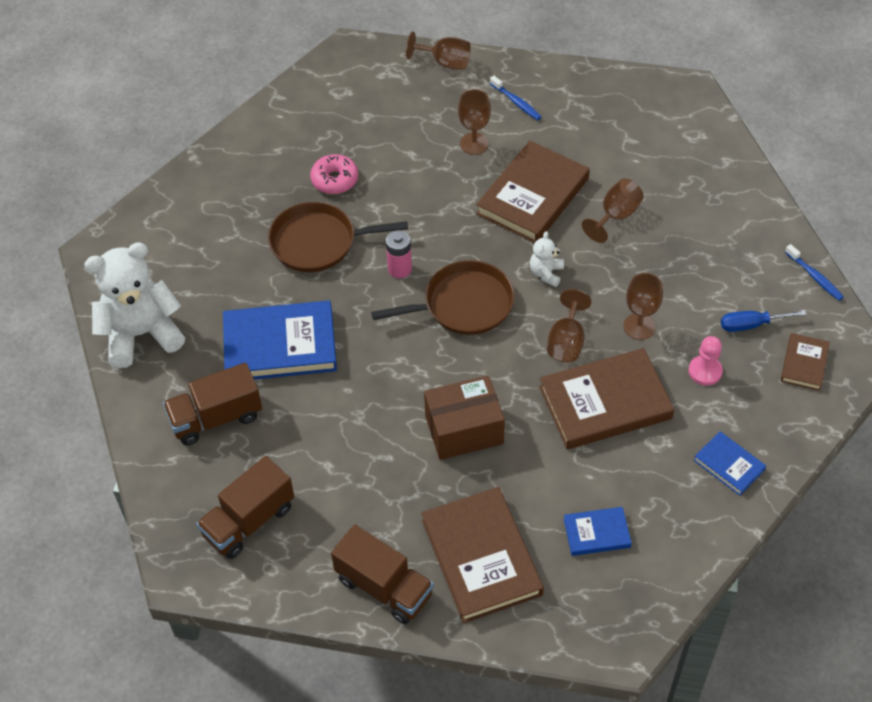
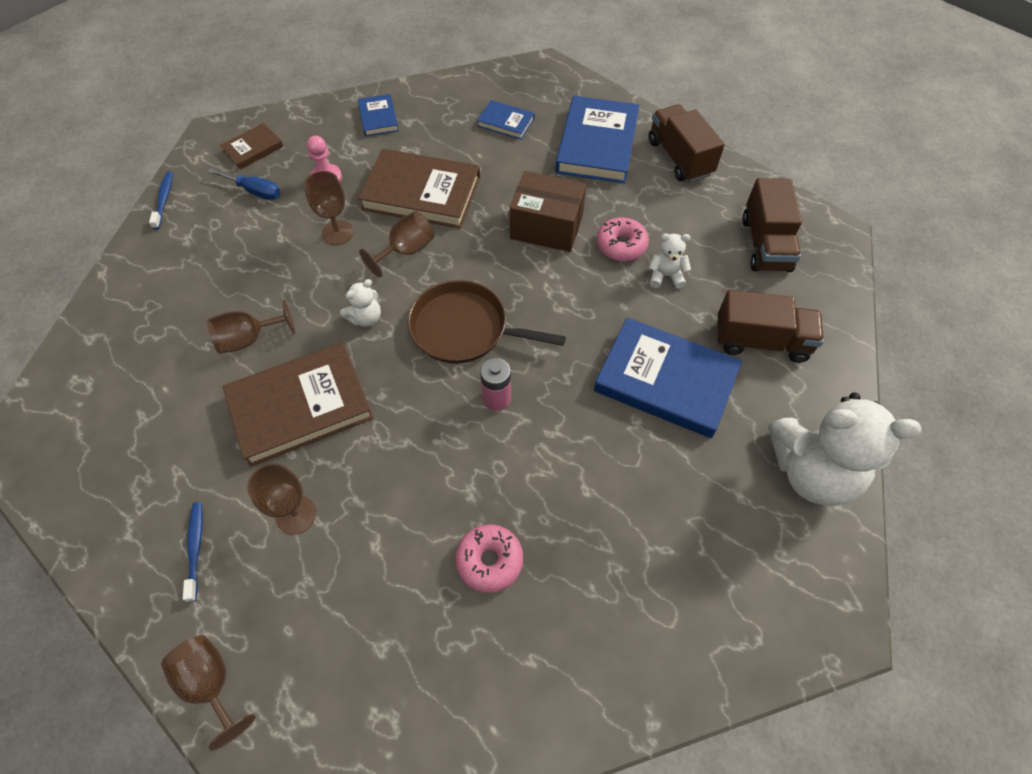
camera: 150 degrees left, 5 degrees up
brown truck [196,456,294,559] -> brown truck turned 105 degrees clockwise [742,178,802,272]
brown pan [268,202,408,272] -> none
brown book [422,487,544,623] -> blue book [555,96,639,183]
none -> pink donut [596,217,649,261]
none -> white teddy bear [649,234,691,289]

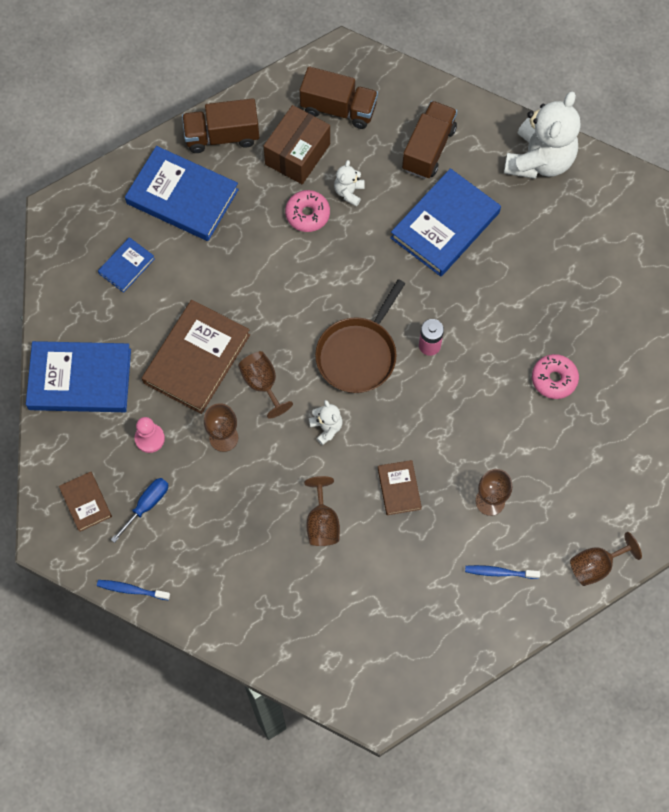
camera: 75 degrees left, 10 degrees up
brown book [223,342,374,467] -> brown book [378,460,422,515], size x0.50
blue book [358,94,399,136] -> blue book [26,341,131,412], size x1.99
brown box [510,171,586,252] -> brown box moved to [264,105,330,184]

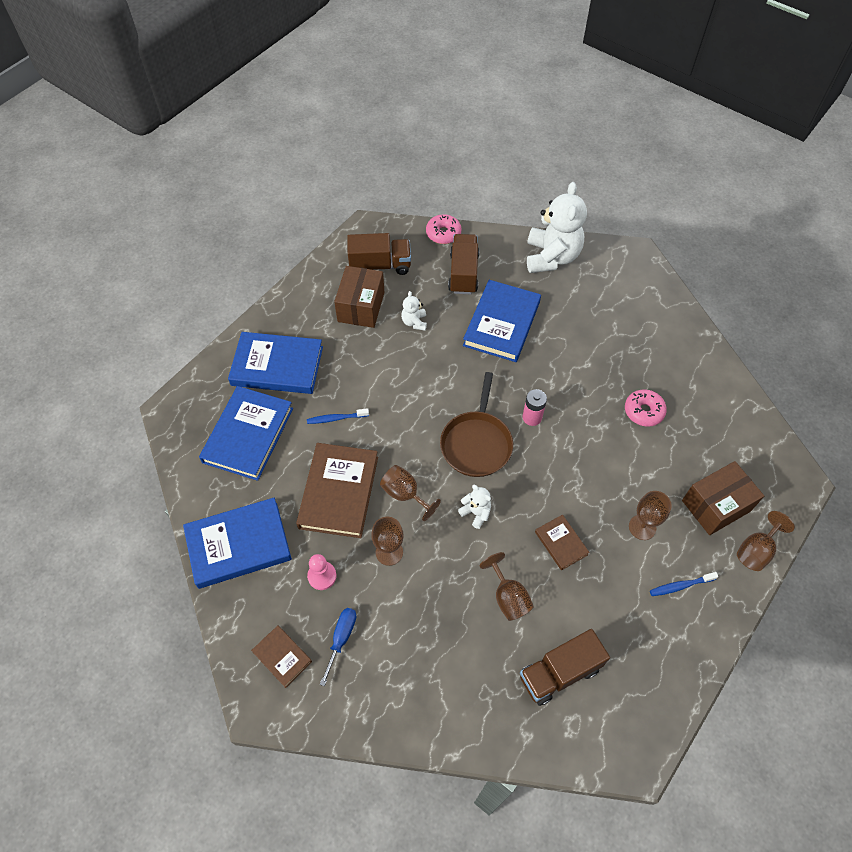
camera: 20 degrees left, 10 degrees down
blue toothbrush [97,580,170,600] -> blue toothbrush moved to [307,408,369,424]
blue book [98,237,155,293] -> blue book [199,386,293,481], size x1.99
brown truck [182,98,259,153] -> brown truck moved to [520,629,610,706]
pink donut [285,190,330,232] -> pink donut moved to [426,214,462,244]
none -> brown box [682,461,764,535]

